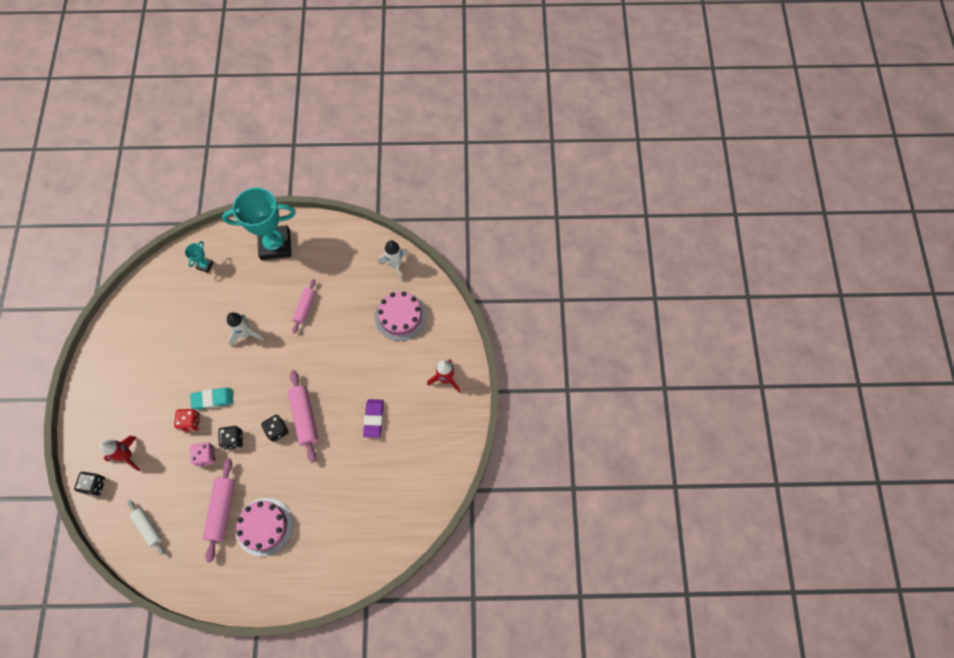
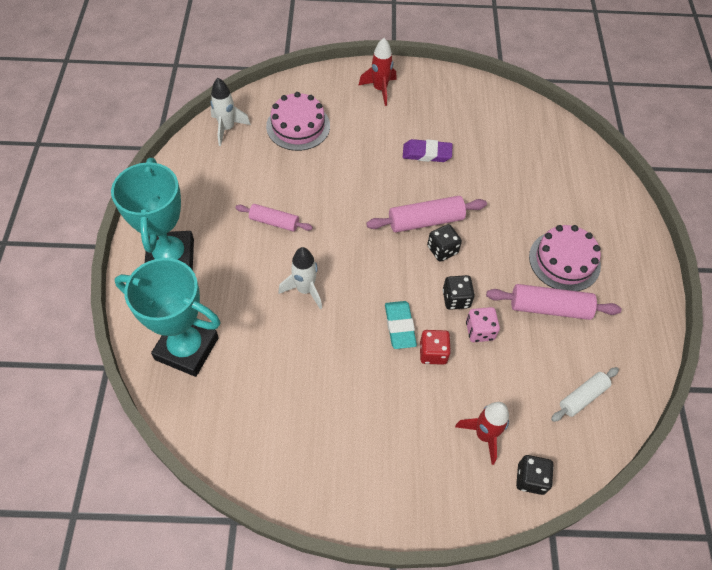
camera: 90 degrees left, 10 degrees down
turquoise trophy [185,241,214,273] -> turquoise trophy [115,258,221,377], size x2.38

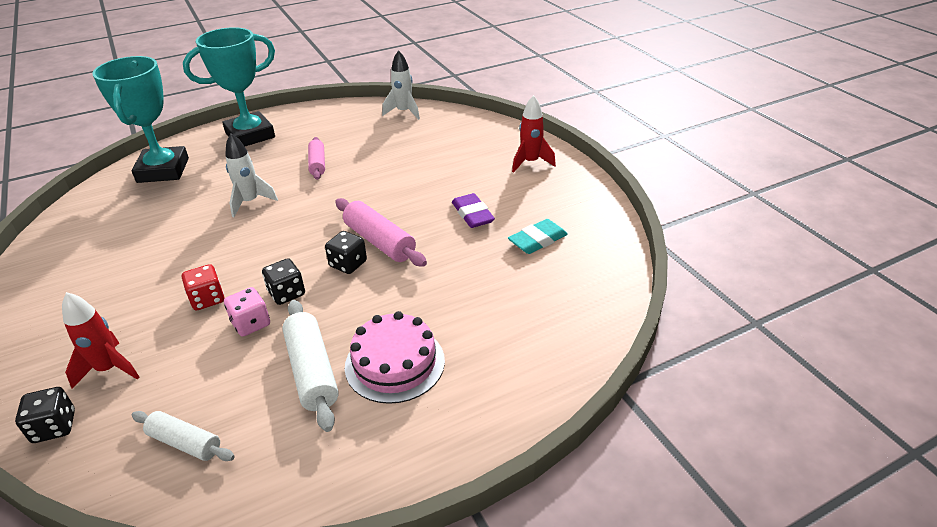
camera: 65 degrees right, 20 degrees down
pink cake [266,92,330,151] -> none
turquoise eraser [385,301,417,349] -> turquoise eraser moved to [508,219,568,254]
pink rolling pin [486,284,622,320] -> white rolling pin [282,300,339,432]

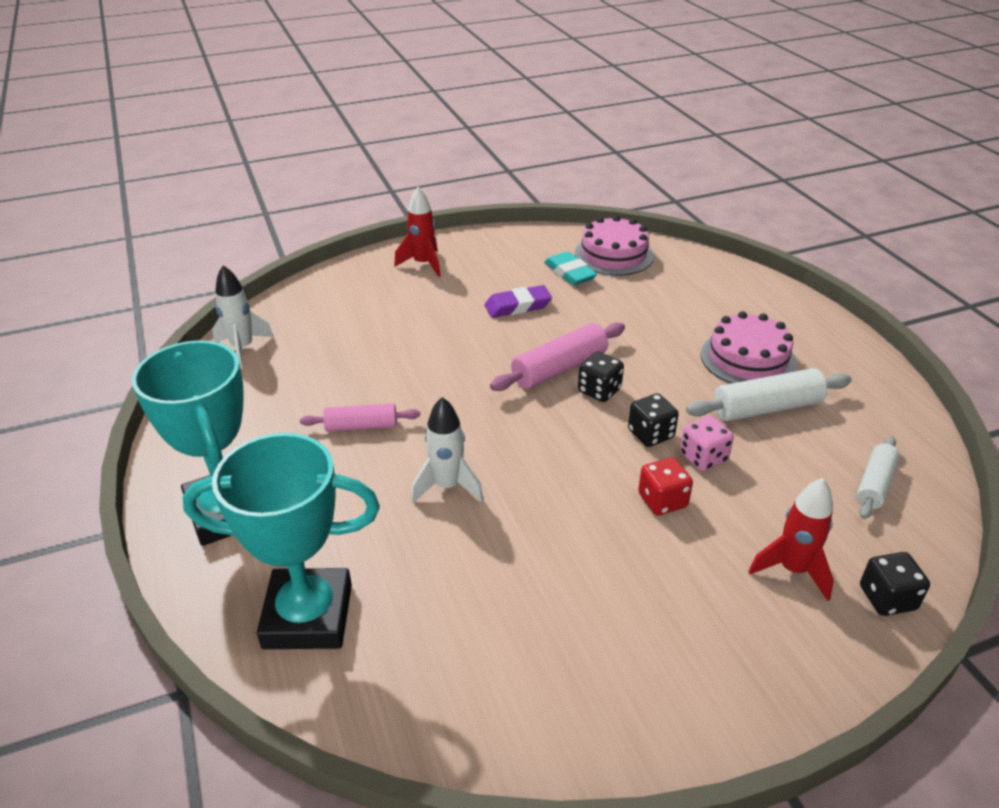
camera: 85 degrees left, 0 degrees up
none -> pink cake [575,215,654,276]

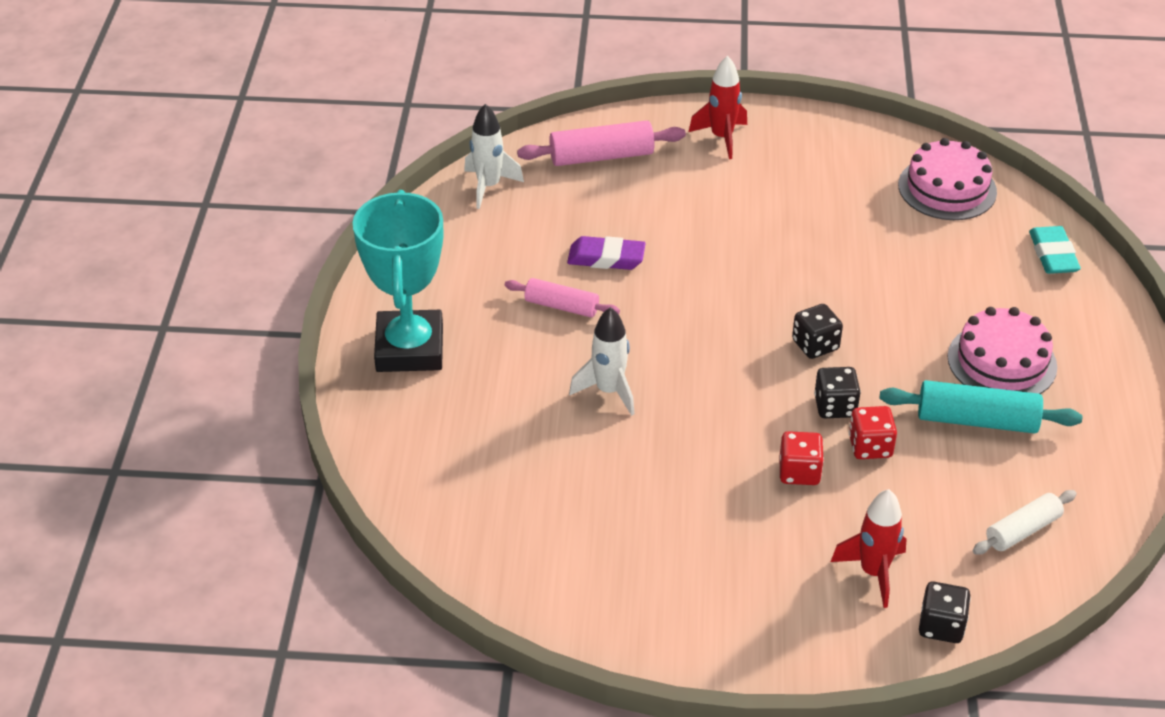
camera: 25 degrees right, 5 degrees up
turquoise trophy [183,433,380,649] -> none
purple eraser [485,285,552,318] -> purple eraser moved to [567,236,646,270]
pink rolling pin [490,322,625,391] -> pink rolling pin moved to [517,120,686,166]
turquoise eraser [544,251,597,285] -> turquoise eraser moved to [1029,226,1081,274]
pink dice [680,416,734,471] -> red dice [849,406,897,459]
white rolling pin [686,368,852,421] -> turquoise rolling pin [879,380,1082,434]

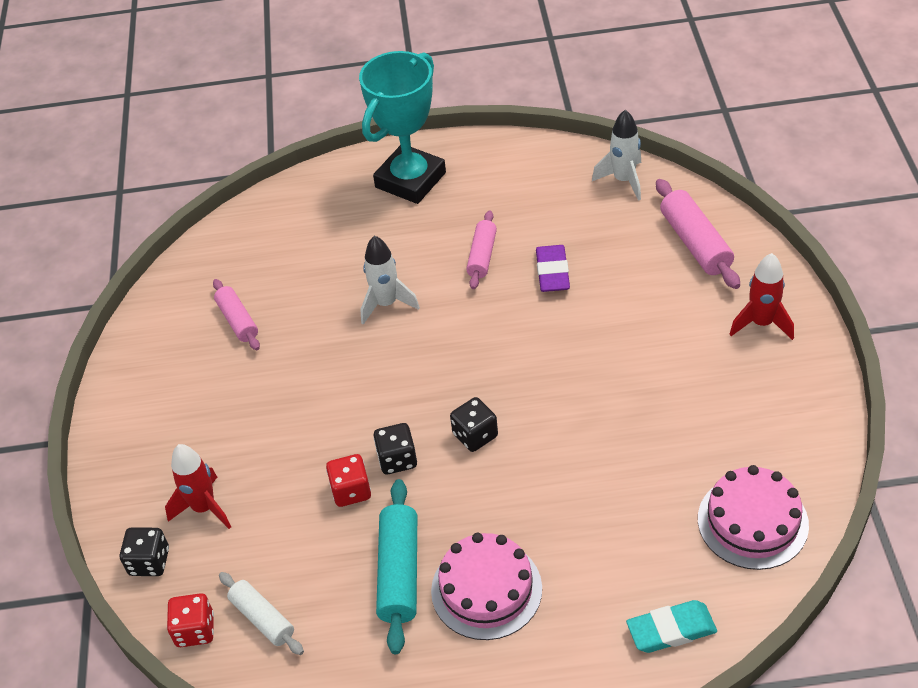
camera: 85 degrees right, 5 degrees up
turquoise trophy [353,190,443,372] -> turquoise trophy turned 45 degrees counterclockwise [359,51,446,204]
red dice [779,431,824,485] -> red dice moved to [167,593,214,647]
none -> pink rolling pin [213,279,260,350]

